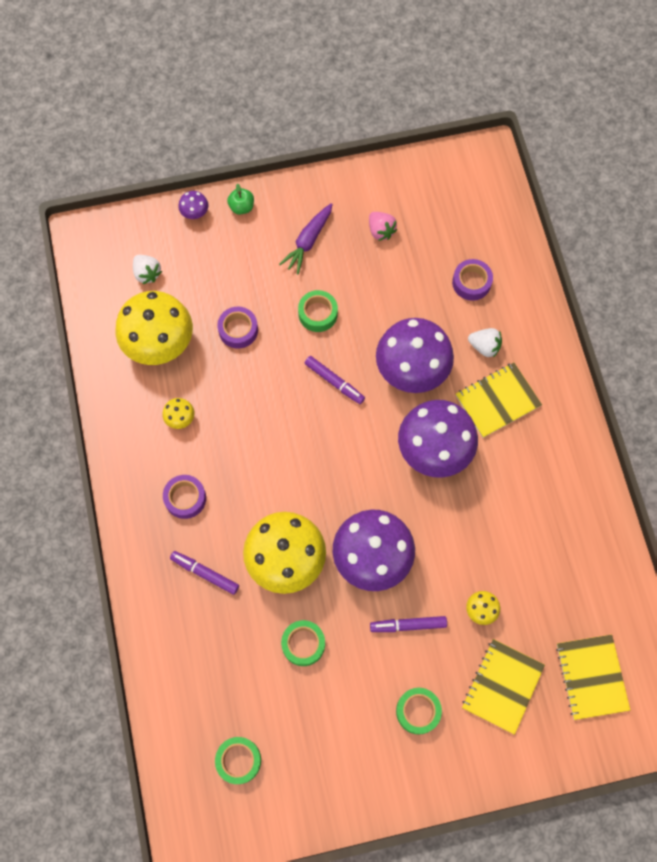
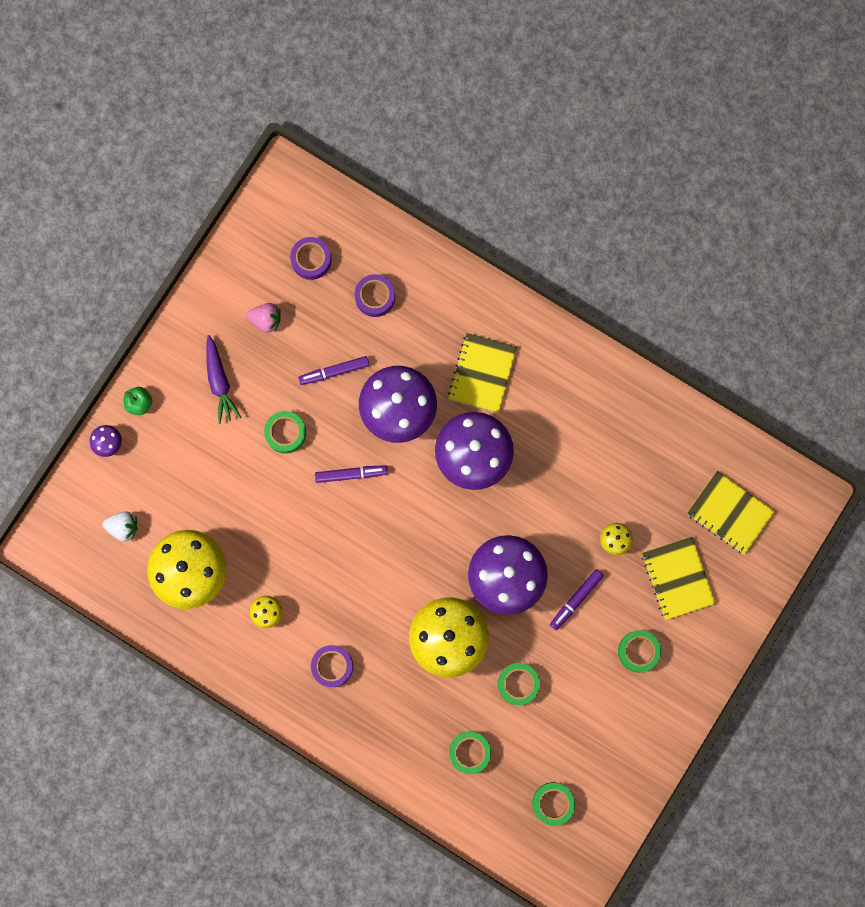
camera: 45 degrees left, 10 degrees up
purple marker [170,551,239,595] -> purple marker moved to [298,356,370,385]
purple tape [217,307,258,349] -> purple tape moved to [290,237,331,280]
white strawberry [468,328,502,358] -> none
none -> green tape [449,732,491,774]

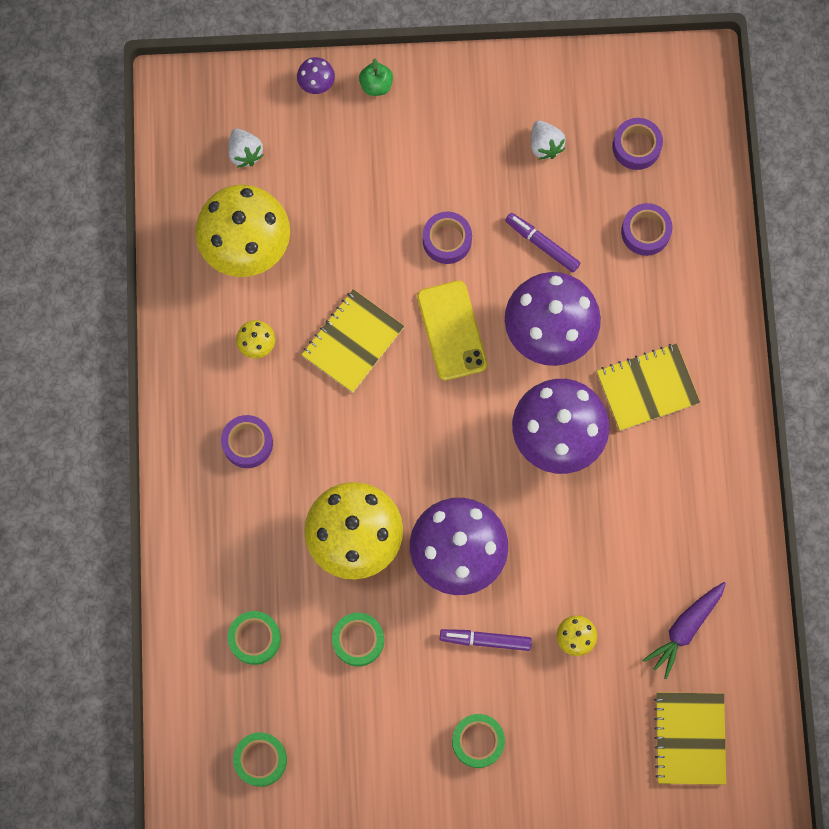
camera: 55 degrees right, 5 degrees down
purple carrot [206,335,241,424] -> purple carrot moved to [643,582,726,679]
pink strawberry [247,303,281,333] -> white strawberry [531,121,566,160]
green tape [264,411,306,454] -> purple tape [423,212,472,264]
purple marker [315,465,388,483] -> yellow phone [417,281,487,381]
yellow notebook [642,537,716,620] -> yellow notebook moved to [301,289,404,393]

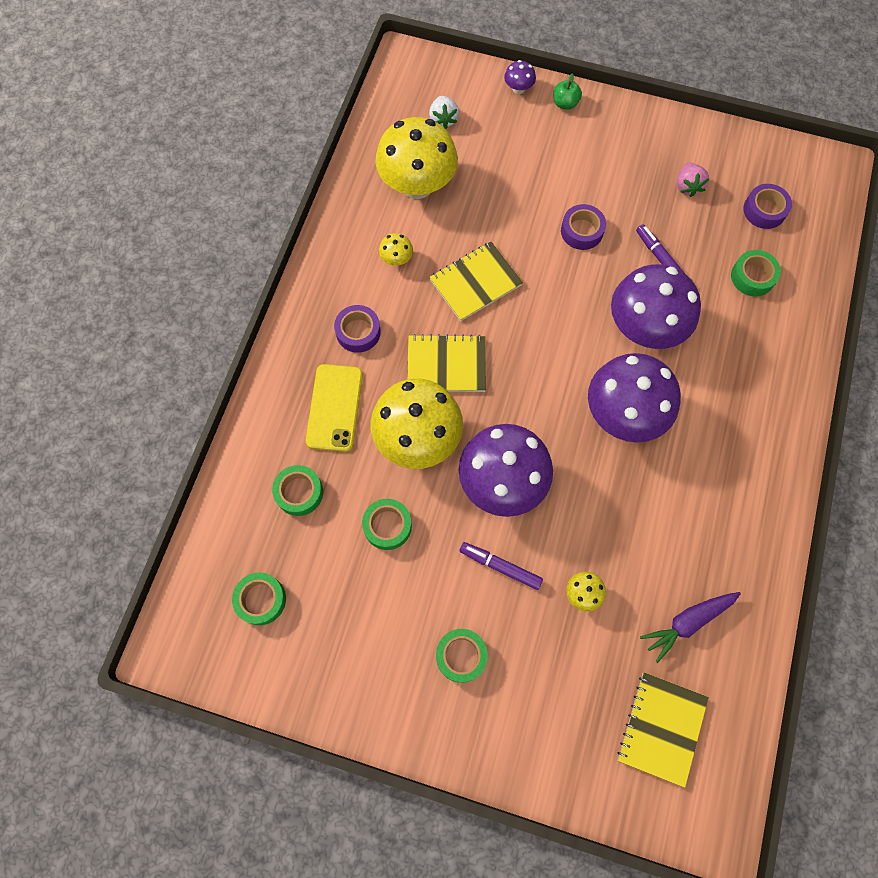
camera: 20 degrees right, 5 degrees down
yellow phone [417,281,487,381] -> yellow phone moved to [306,364,363,452]
white strawberry [531,121,566,160] -> pink strawberry [677,163,709,197]
yellow notebook [597,343,700,431] -> yellow notebook moved to [407,334,486,392]
purple tape [621,203,673,256] -> green tape [731,250,781,296]

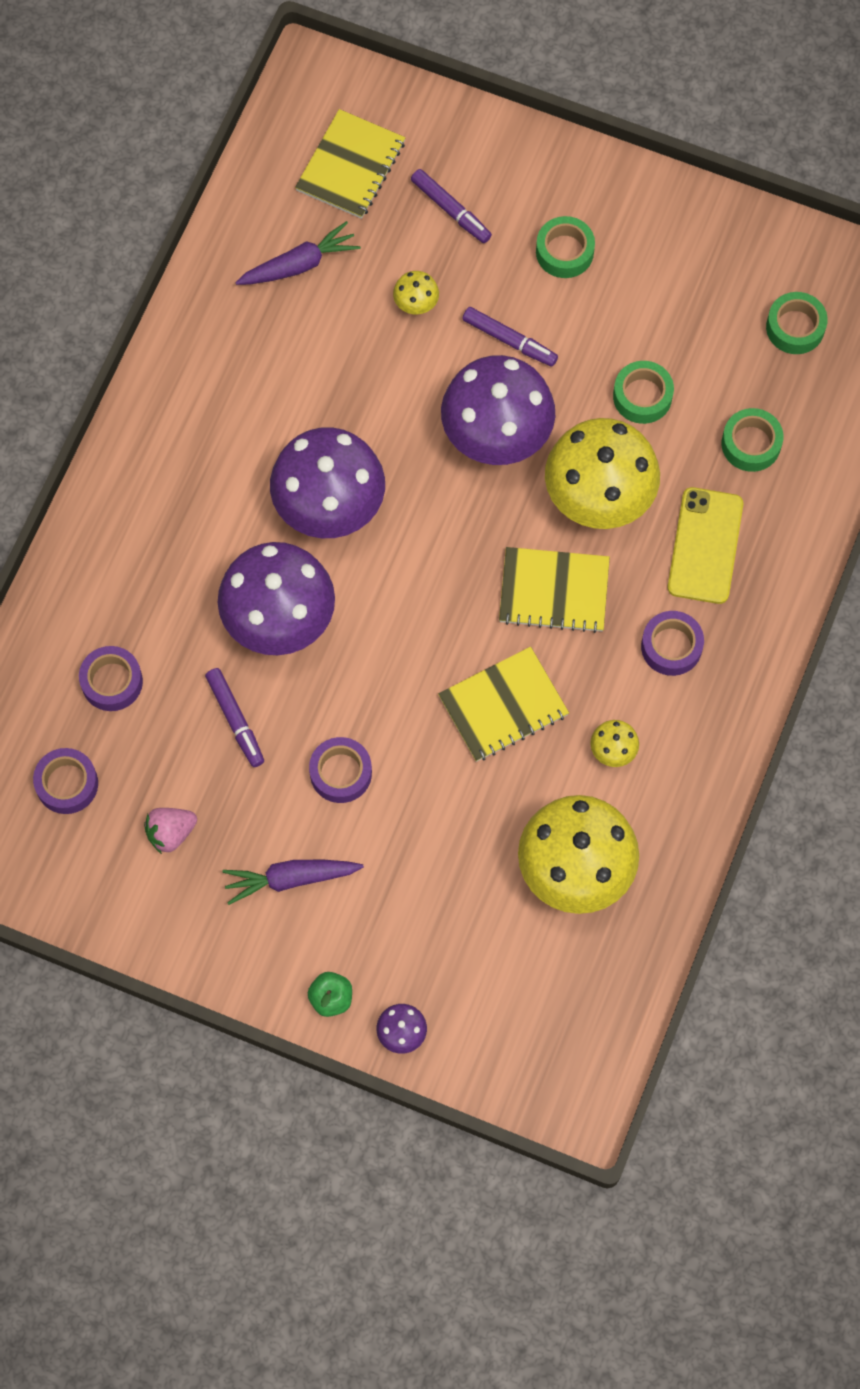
camera: 175 degrees left, 0 degrees up
white strawberry [429,96,459,129] -> none
pink strawberry [677,163,709,197] -> pink strawberry turned 120 degrees counterclockwise [144,808,197,854]
green tape [731,250,781,296] -> purple tape [79,646,143,711]
none -> purple carrot [222,860,364,905]
none -> purple marker [411,169,492,243]

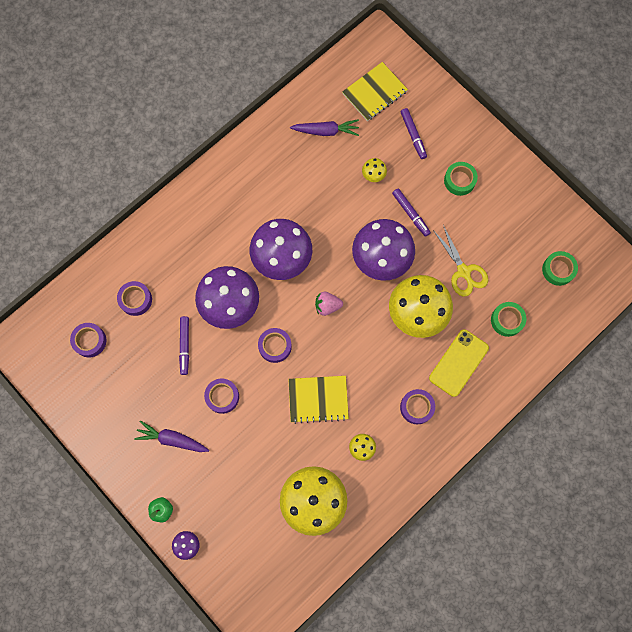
camera: 25 degrees right, 5 degrees up
pink strawberry [144,808,197,854] -> pink strawberry moved to [315,292,343,316]
yellow notebook [499,547,610,633] -> none
green tape [613,361,674,424] -> yellow scissors [433,225,488,297]
none -> purple tape [258,328,292,363]

